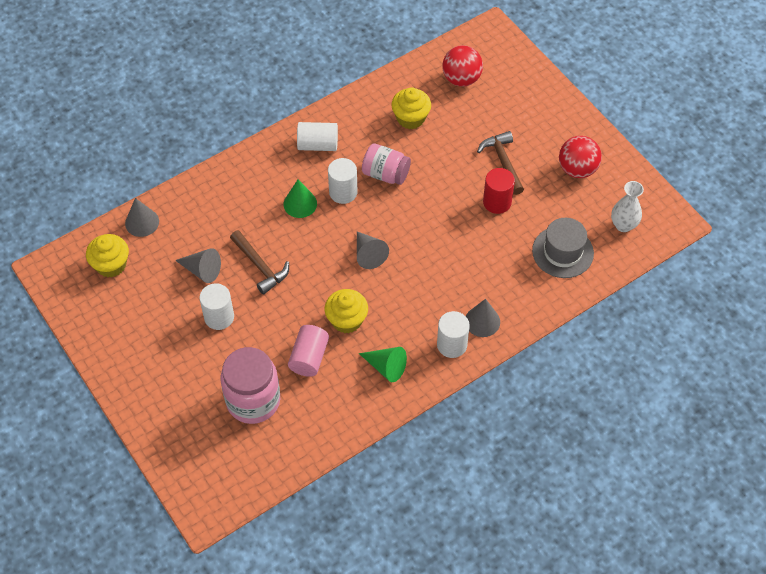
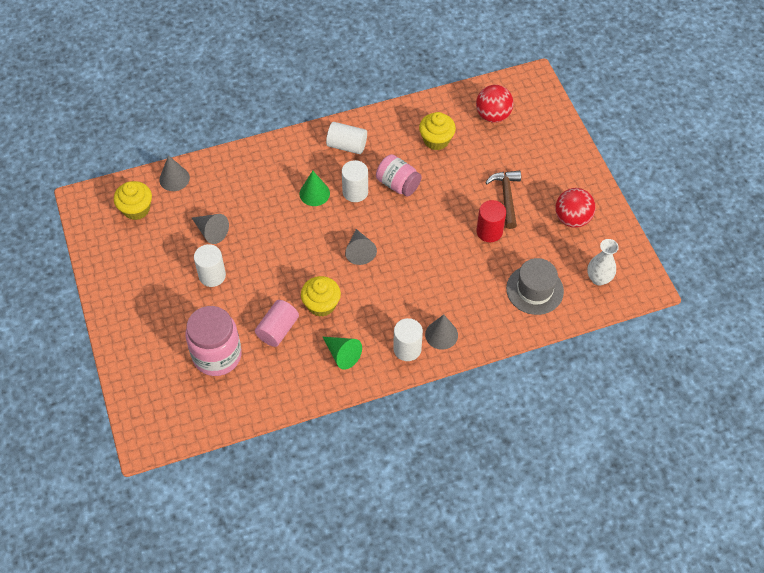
camera: 15 degrees right, 0 degrees up
brown hammer [230,230,289,294] -> none

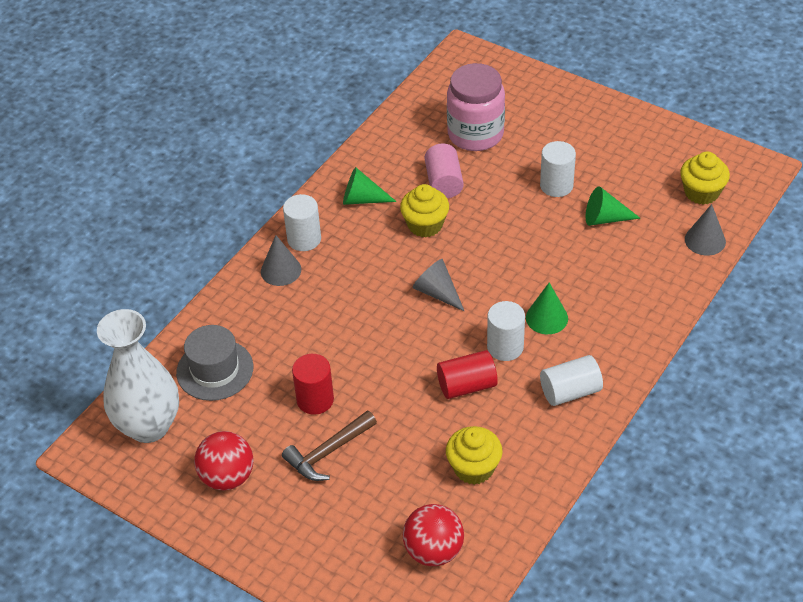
camera: 145 degrees right, 10 degrees down
grey cone [192,214,229,244] -> green cone [586,186,641,226]
pink jar [376,154,422,197] -> red cylinder [437,350,498,399]
brown hammer [485,170,521,229] -> brown hammer turned 90 degrees clockwise [282,411,377,481]
white vase [587,239,619,285] -> white vase [97,309,179,443], size x1.86

